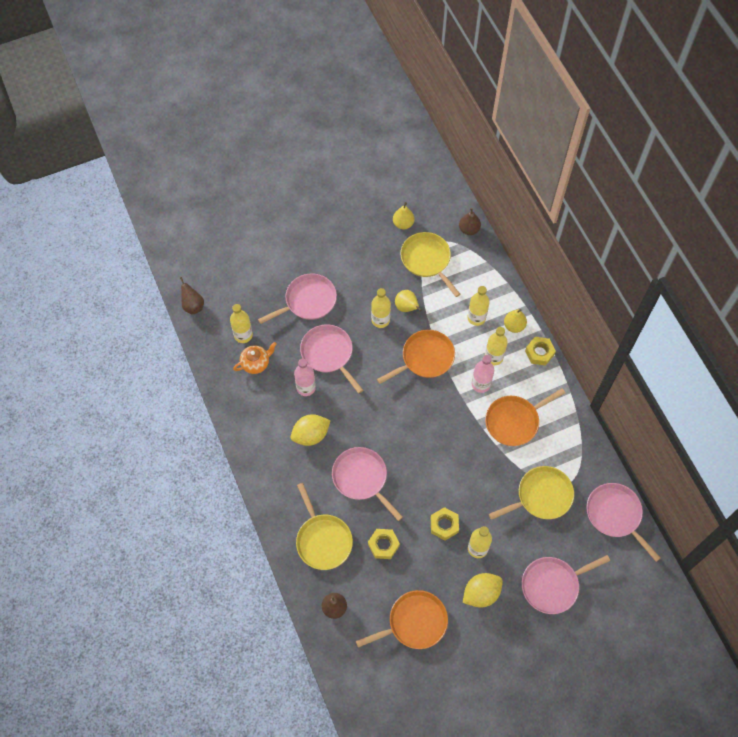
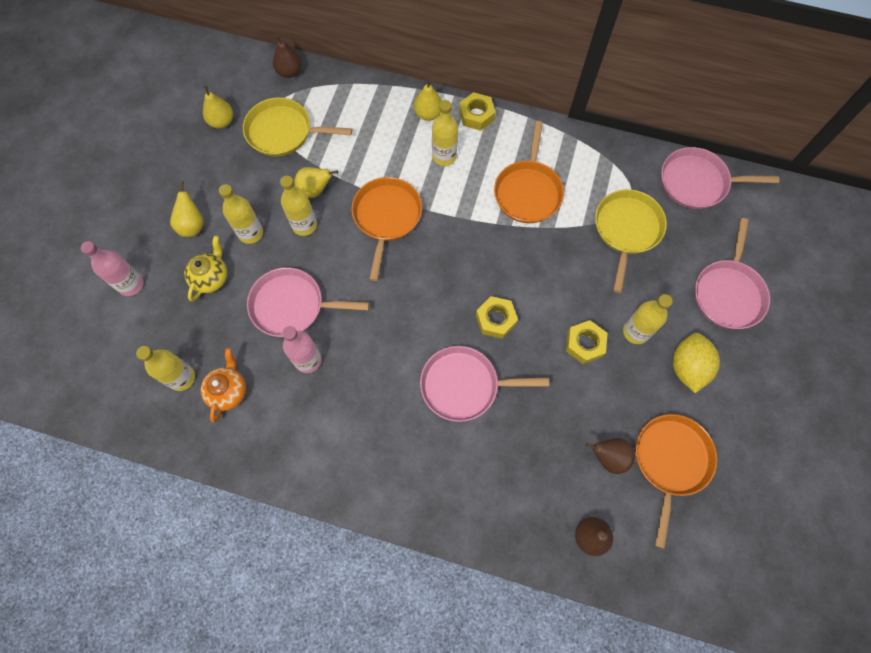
camera: 50 degrees left, 5 degrees up
brown pear [180,277,204,314] -> brown pear moved to [585,438,635,474]
pink pan [258,273,337,324] -> yellow teapot [184,235,227,302]
yellow lemon [291,414,331,446] -> none
yellow pan [296,483,353,570] -> none
yellow nut [368,529,400,559] -> yellow nut moved to [476,296,518,339]
yellow bottle [467,286,490,326] -> yellow bottle moved to [219,184,263,244]
pink bottle [472,355,494,393] -> pink bottle moved to [81,241,144,296]
none -> yellow pear [170,181,204,237]

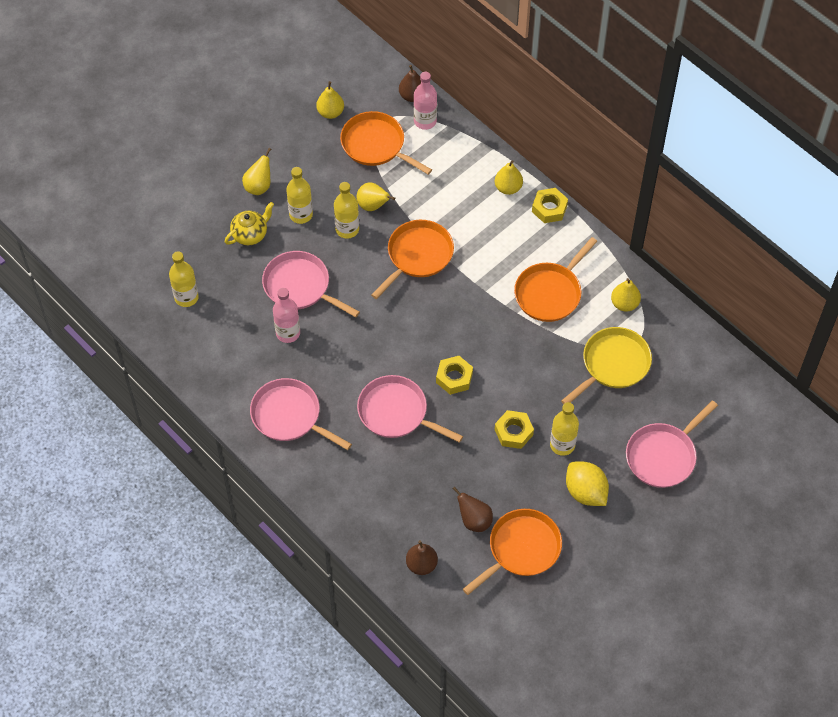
camera: 30 degrees right, 10 degrees down
pink bottle [81,241,144,296] -> pink bottle moved to [414,72,437,130]
orange teapot [201,348,246,423] -> none
yellow pan [243,97,352,156] -> orange pan [340,111,432,175]
yellow bottle [432,100,458,166] -> none
pink pan [661,147,779,209] -> pink pan moved to [250,378,352,450]
yellow lemon [673,333,720,393] -> yellow lemon turned 75 degrees counterclockwise [566,461,609,506]
none -> yellow pear [611,278,641,312]

